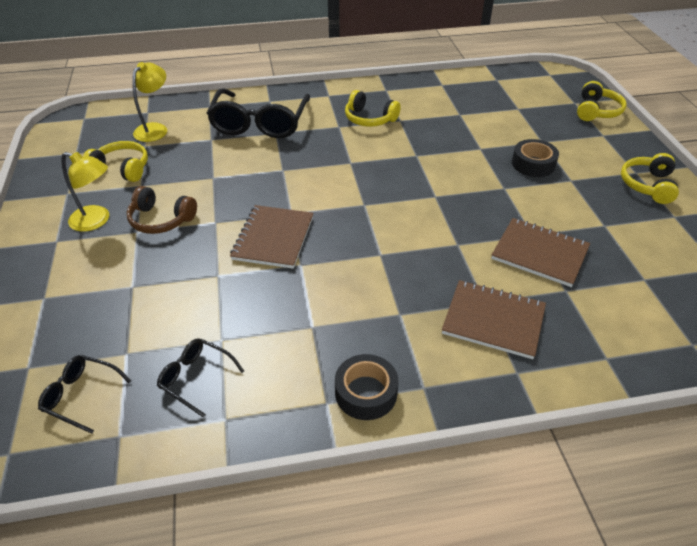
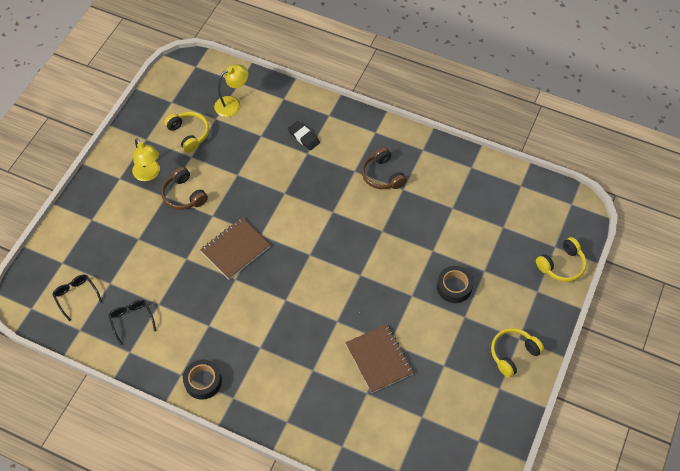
camera: 35 degrees right, 15 degrees up
black glasses [207,88,310,138] -> black eraser [288,121,320,151]
yellow headphones [345,90,401,127] -> brown headphones [362,147,407,189]
brown notebook [442,280,546,359] -> none

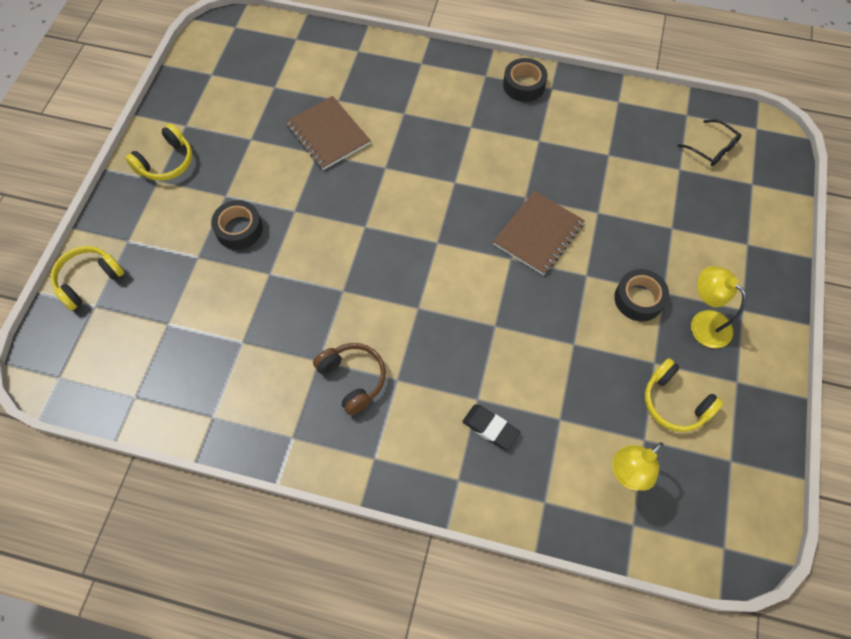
camera: 170 degrees right, 5 degrees up
black glasses [109,300,156,345] -> none
brown headphones [161,167,208,210] -> black tape [614,269,669,321]

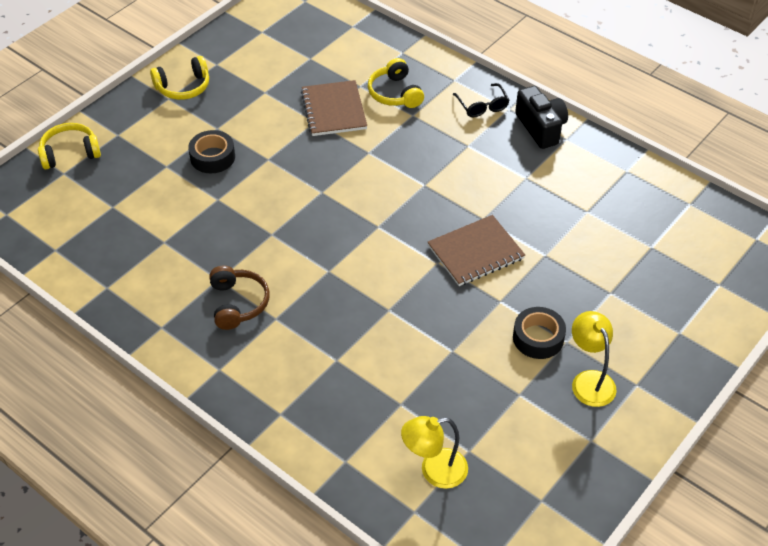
camera: 25 degrees right, 15 degrees down
black eraser [462,404,520,450] -> none
black tape [503,58,547,102] -> black camera [515,86,568,149]
yellow headphones [645,358,723,432] -> yellow headphones moved to [368,58,424,108]
black glasses [678,119,742,166] -> black glasses moved to [453,83,509,118]

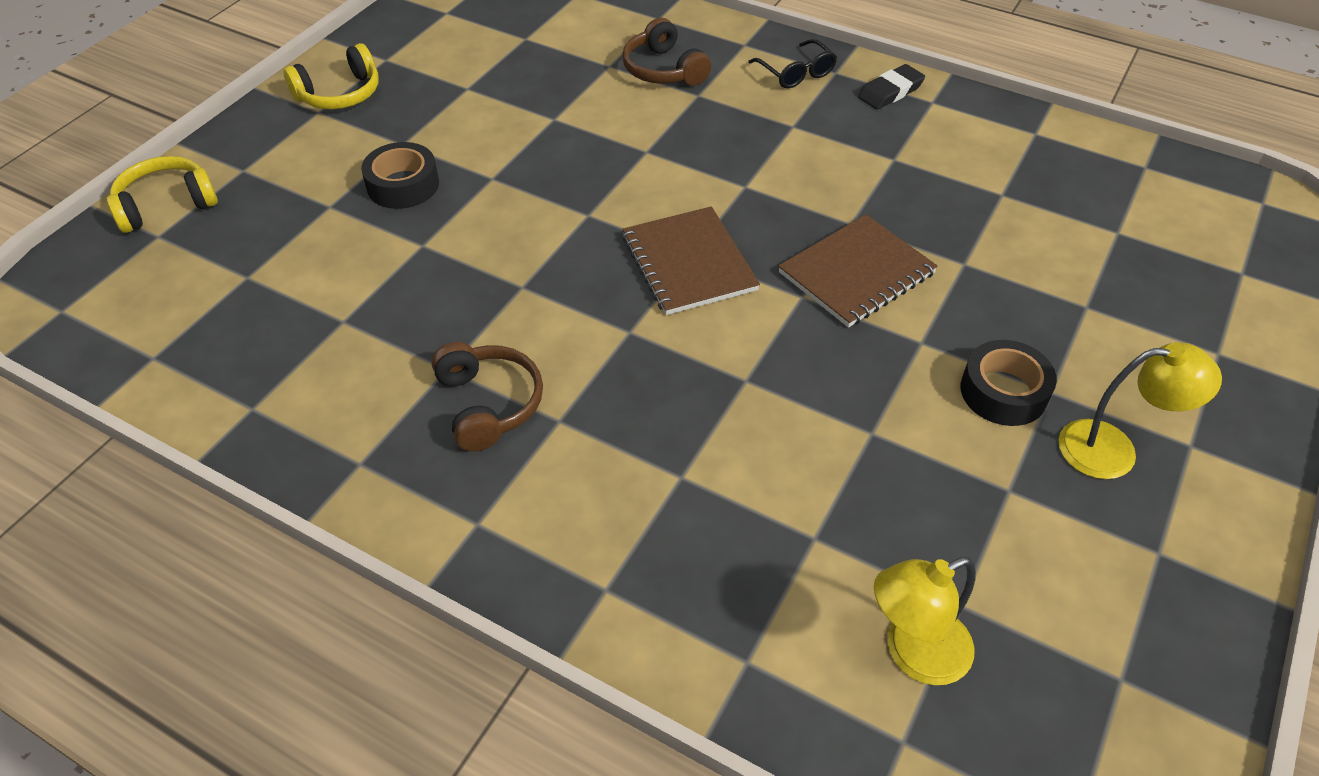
camera: 10 degrees left, 0 degrees up
brown notebook [301,80,367,136] -> brown notebook moved to [622,206,760,315]
yellow headphones [368,58,424,108] -> brown headphones [622,18,711,86]
black camera [515,86,568,149] -> black eraser [858,64,925,110]
yellow lamp [572,311,617,407] -> yellow lamp turned 120 degrees clockwise [1058,342,1222,479]

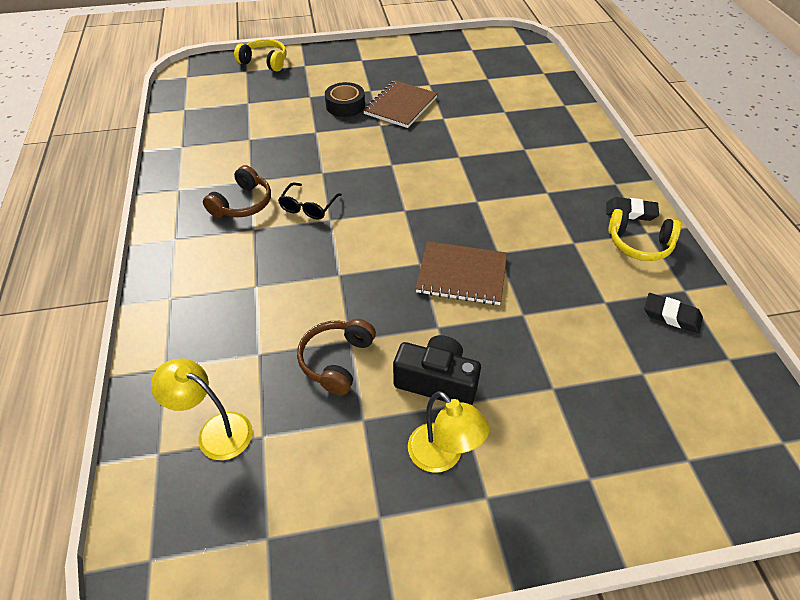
camera: 50 degrees right, 0 degrees up
yellow headphones [284,43,379,109] -> yellow headphones moved to [608,209,681,261]
brown headphones [622,18,711,86] -> brown headphones moved to [297,319,376,395]
brown notebook [622,206,760,315] -> brown notebook moved to [363,80,438,128]
black glasses [748,39,837,88] -> black glasses moved to [278,183,342,220]
black tape [961,340,1057,426] -> black camera [393,335,481,405]
none -> black eraser [644,293,703,333]

